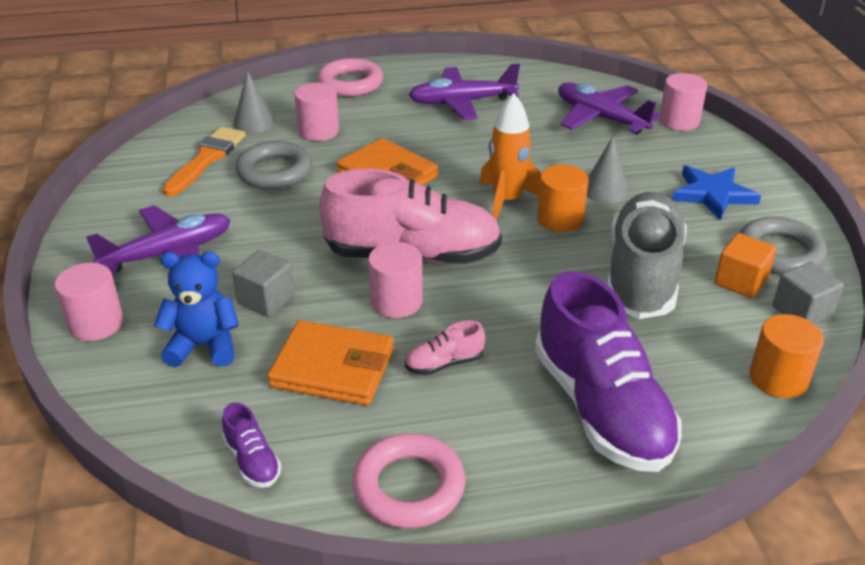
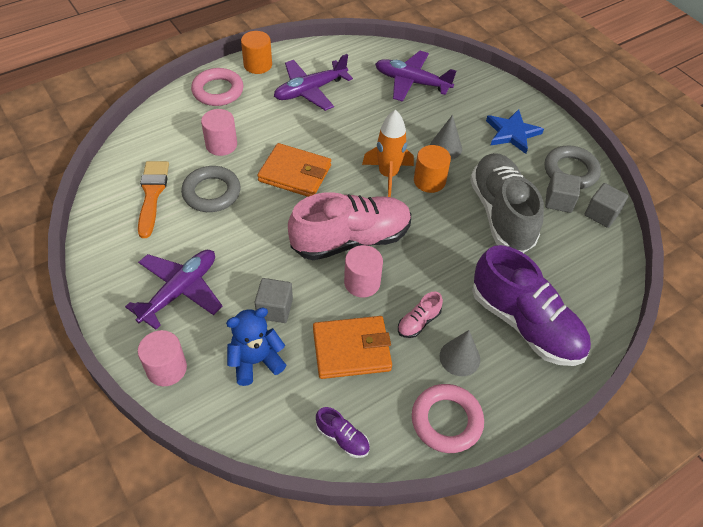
camera: 25 degrees left, 15 degrees up
grey cone [233,71,276,133] -> grey cone moved to [439,330,480,376]
pink cylinder [659,73,707,131] -> none
orange cube [714,233,776,298] -> grey cube [545,172,581,213]
orange cylinder [749,314,824,398] -> orange cylinder moved to [241,31,272,74]

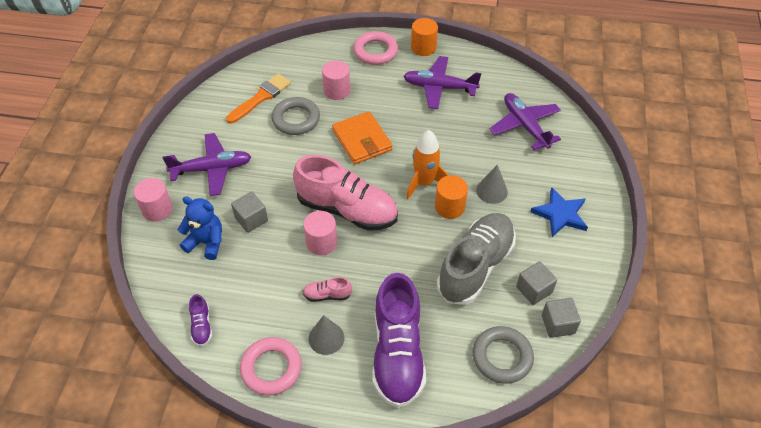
camera: 45 degrees right, 0 degrees up
orange wallet [313,316,392,379] -> none
grey ring [545,146,601,189] -> grey ring moved to [473,326,534,384]

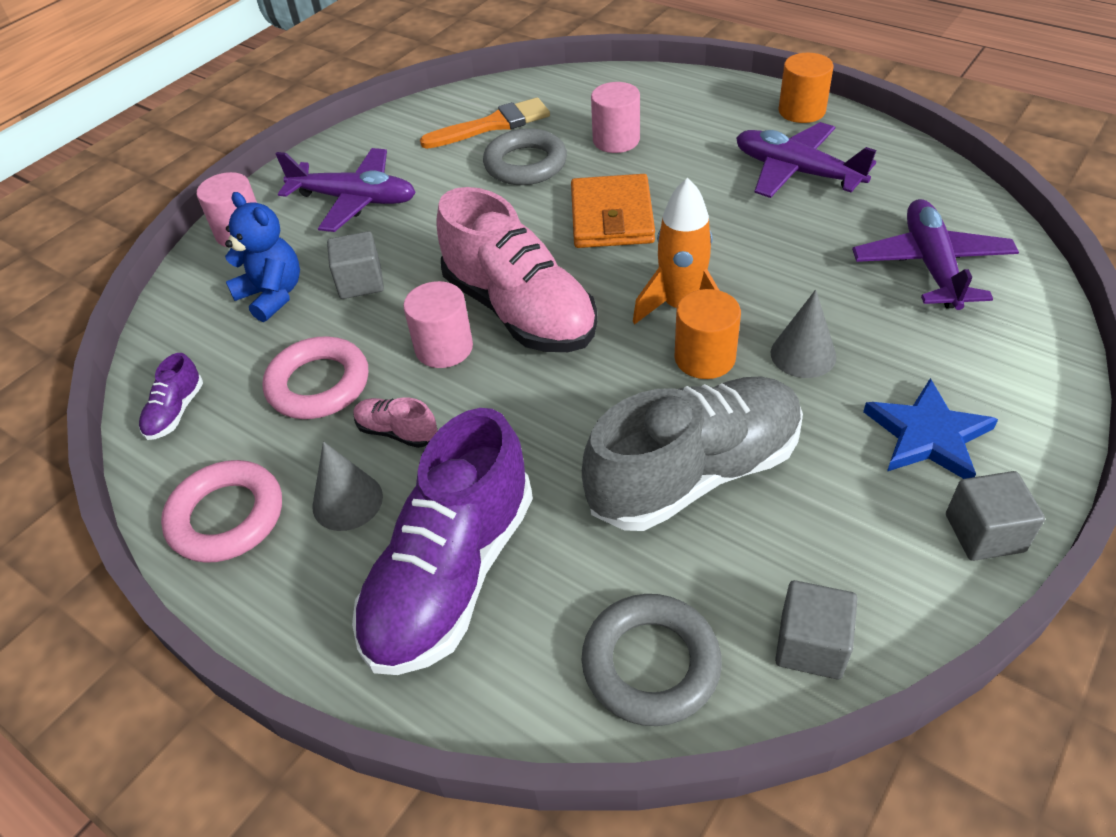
camera: 30 degrees right, 5 degrees down
pink ring [353,31,398,65] -> pink ring moved to [263,337,368,419]
grey cube [516,261,557,305] -> grey cube moved to [946,471,1045,561]

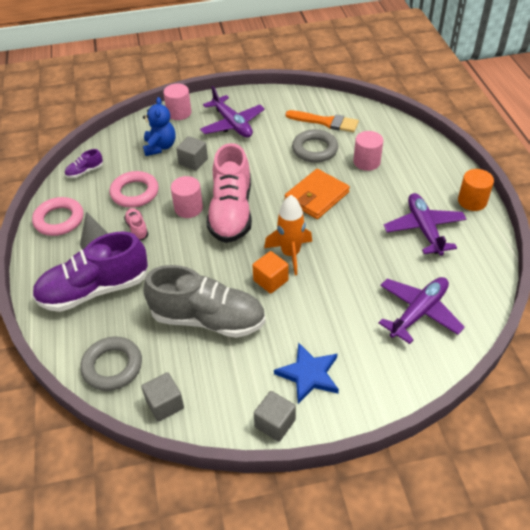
camera: 40 degrees right, 0 degrees up
orange cylinder [674,289,741,379] -> orange cube [252,251,289,294]
grey cone [771,289,836,378] -> none

